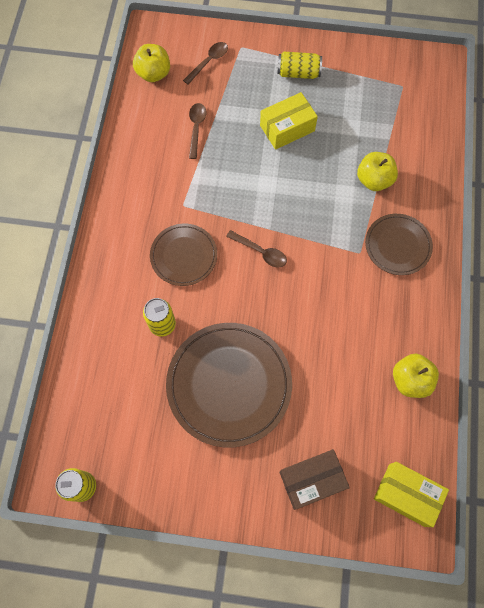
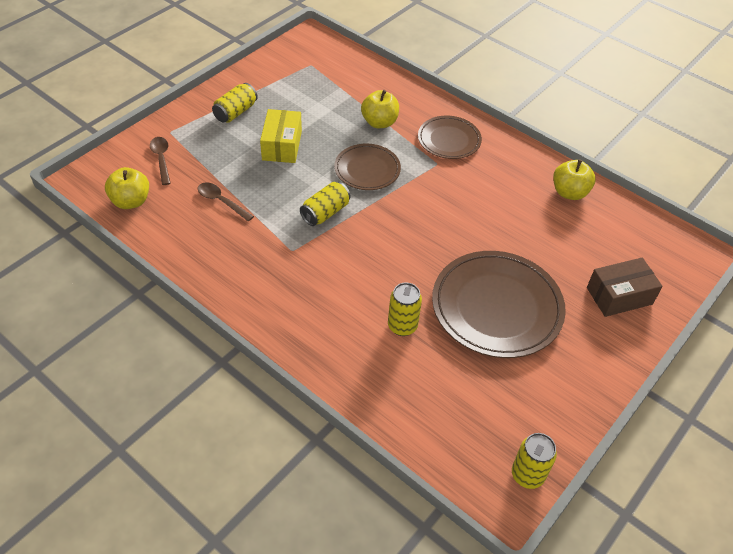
camera: 60 degrees left, 20 degrees down
brown plate [150,224,217,286] -> brown plate moved to [334,144,401,190]
brown spoon [226,230,287,267] -> none
brown box [280,449,350,510] -> brown box turned 60 degrees clockwise [587,257,663,317]
yellow box [374,462,449,527] -> none
none -> yellow can [300,182,351,226]

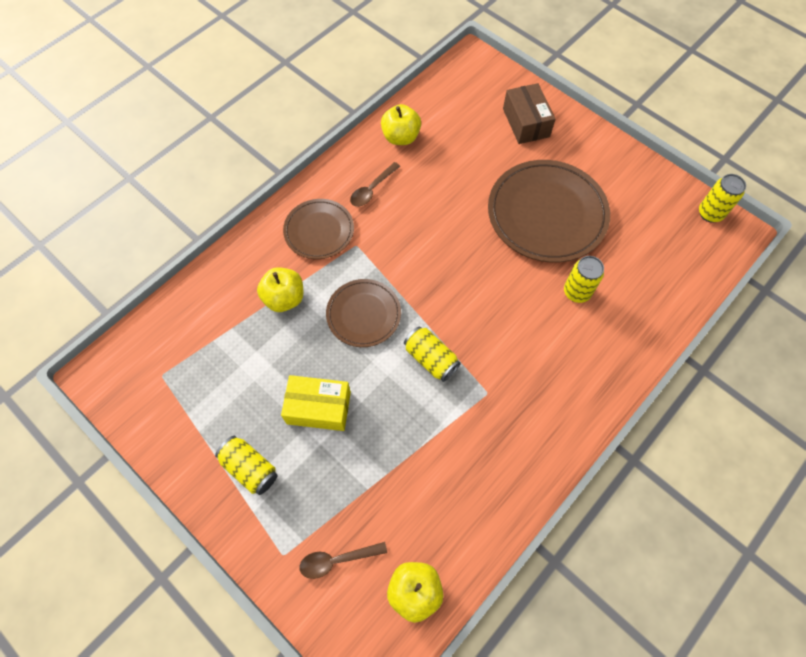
camera: 85 degrees left, 15 degrees up
brown spoon [198,182,254,222] -> brown spoon moved to [350,162,400,207]

